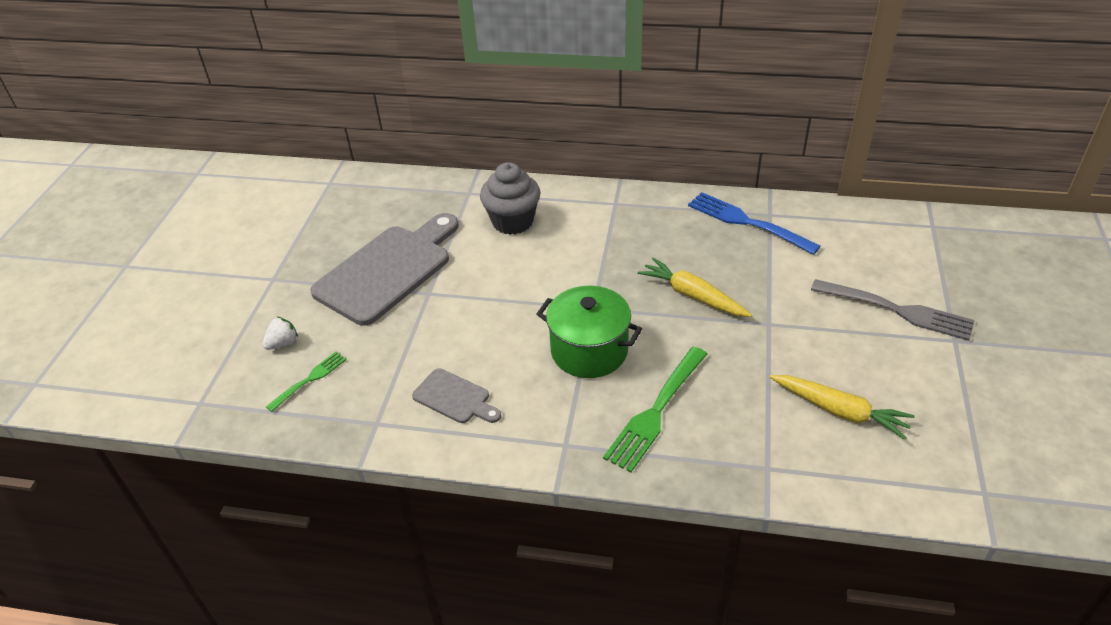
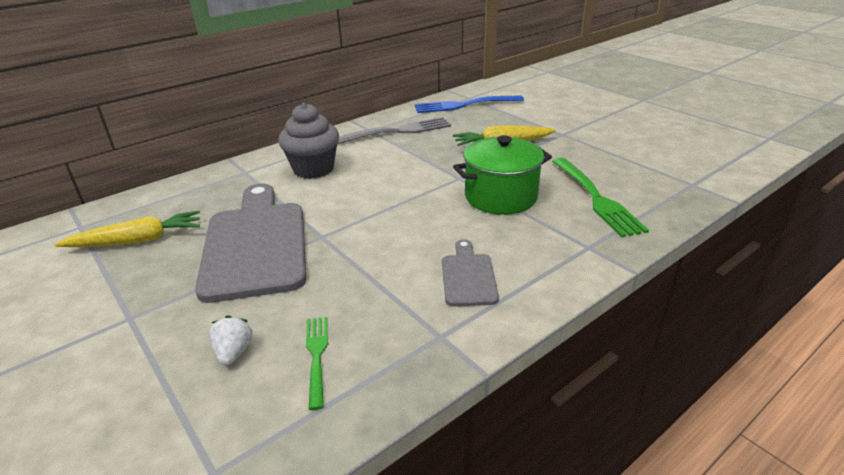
camera: 50 degrees left, 10 degrees down
grey cutting board [412,368,501,423] -> grey cutting board turned 75 degrees counterclockwise [442,239,499,306]
yellow carrot [769,375,915,440] -> yellow carrot moved to [54,211,200,247]
grey fork [811,279,975,341] -> grey fork moved to [337,117,451,144]

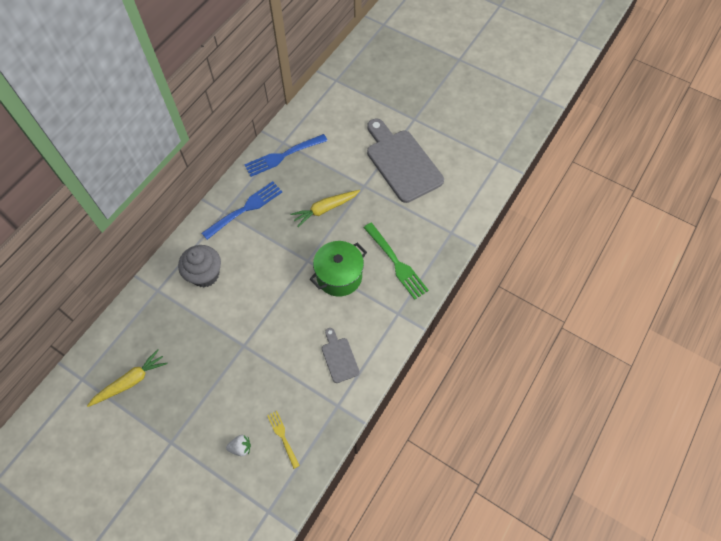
camera: 20 degrees left, 30 degrees up
grey cutting board [195,184,306,303] -> grey cutting board moved to [367,118,444,203]
white strawberry [209,315,252,365] -> white strawberry turned 105 degrees clockwise [226,435,251,456]
green fork [306,317,328,410] -> yellow fork [267,411,300,469]
grey fork [337,117,451,144] -> blue fork [202,181,283,240]

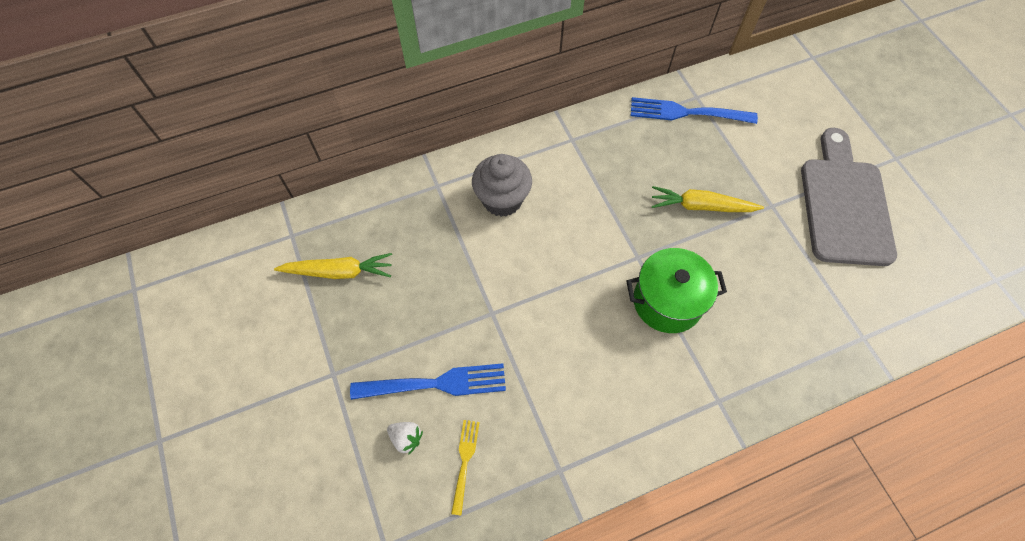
camera: 35 degrees right, 0 degrees up
blue fork [202,181,283,240] -> blue fork moved to [350,363,506,400]
grey cutting board [322,328,360,383] -> none
green fork [364,223,429,300] -> none

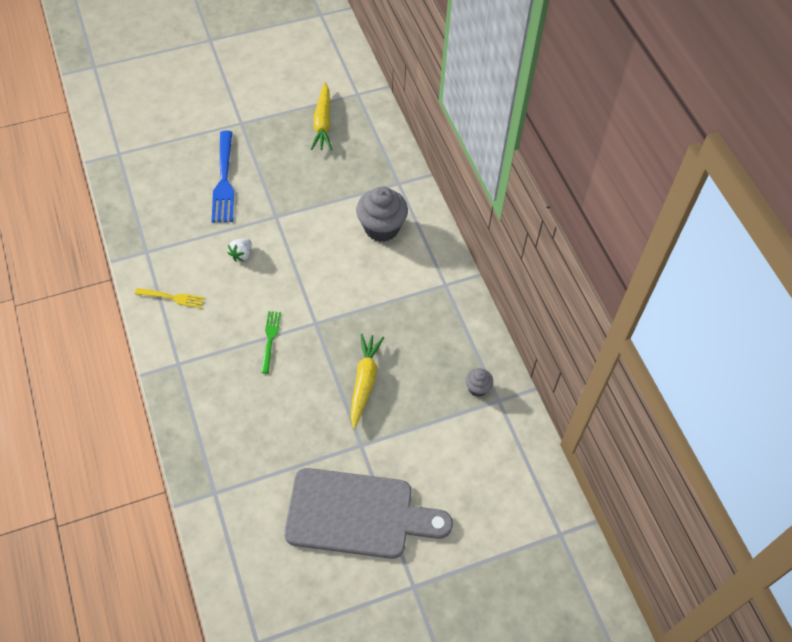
camera: 90 degrees right, 5 degrees down
white strawberry [387,422,423,455] -> white strawberry moved to [228,238,252,262]
yellow fork [451,420,480,516] -> yellow fork moved to [135,288,205,308]
green pot [626,248,727,333] -> green fork [261,311,281,374]
blue fork [631,97,758,124] -> grey cupcake [465,368,493,397]

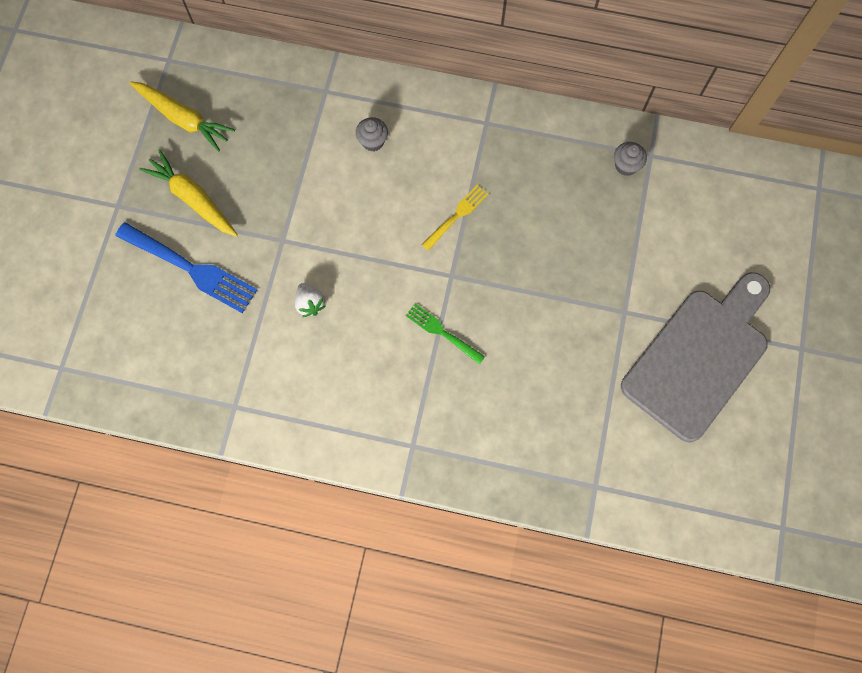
camera: 55 degrees left, 15 degrees up
yellow fork [135,288,205,308] -> yellow fork moved to [422,185,489,251]
yellow carrot [351,333,384,429] -> yellow carrot moved to [139,150,238,237]
grey cupcake [356,186,408,242] -> grey cupcake [356,117,388,152], size x0.50

